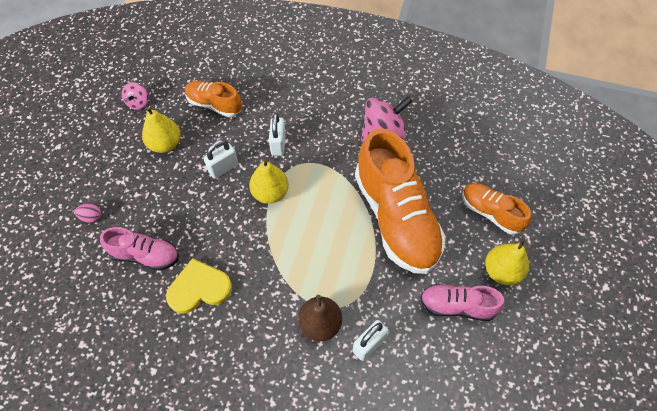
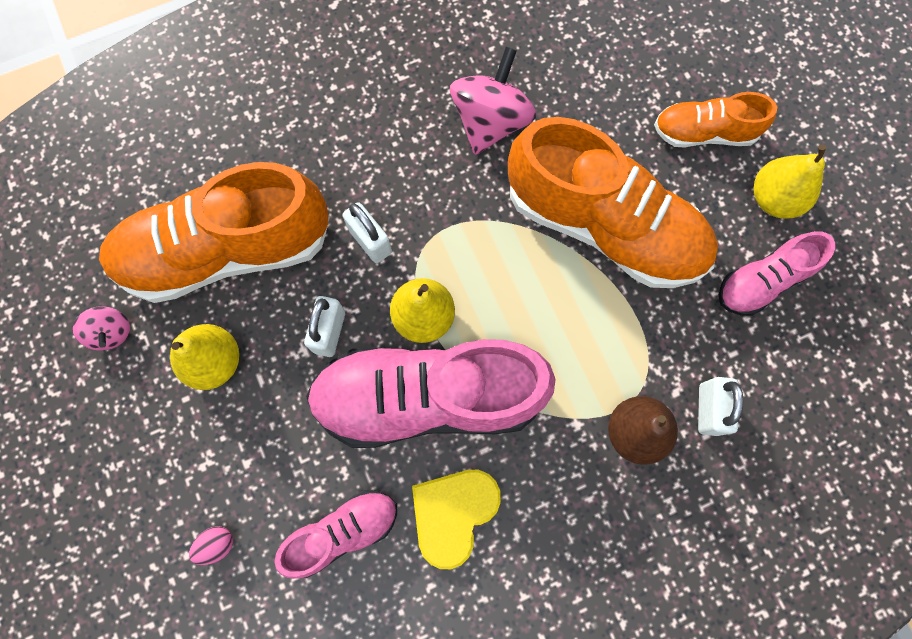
camera: 40 degrees left, 15 degrees up
orange shoe [185,81,242,117] -> orange shoe [99,162,330,303], size x1.96
none -> pink shoe [306,339,556,448]

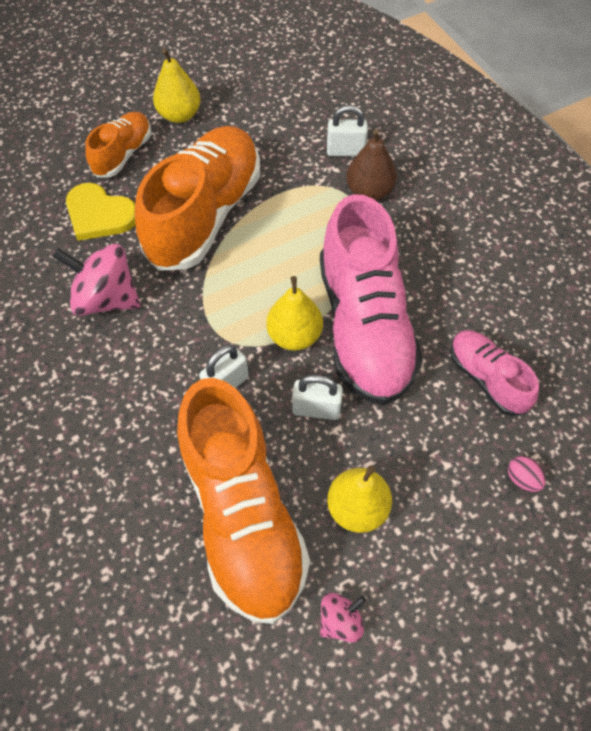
camera: 95 degrees left, 15 degrees down
yellow heart [412,470,501,569] -> yellow heart moved to [66,183,136,241]
orange shoe [654,92,777,148] -> orange shoe turned 150 degrees counterclockwise [85,112,151,178]
pink shoe [718,231,835,316] -> none

